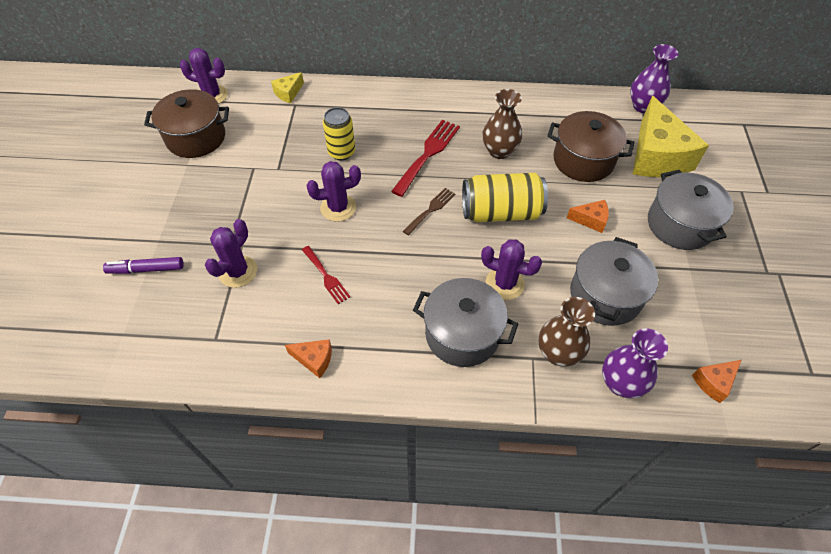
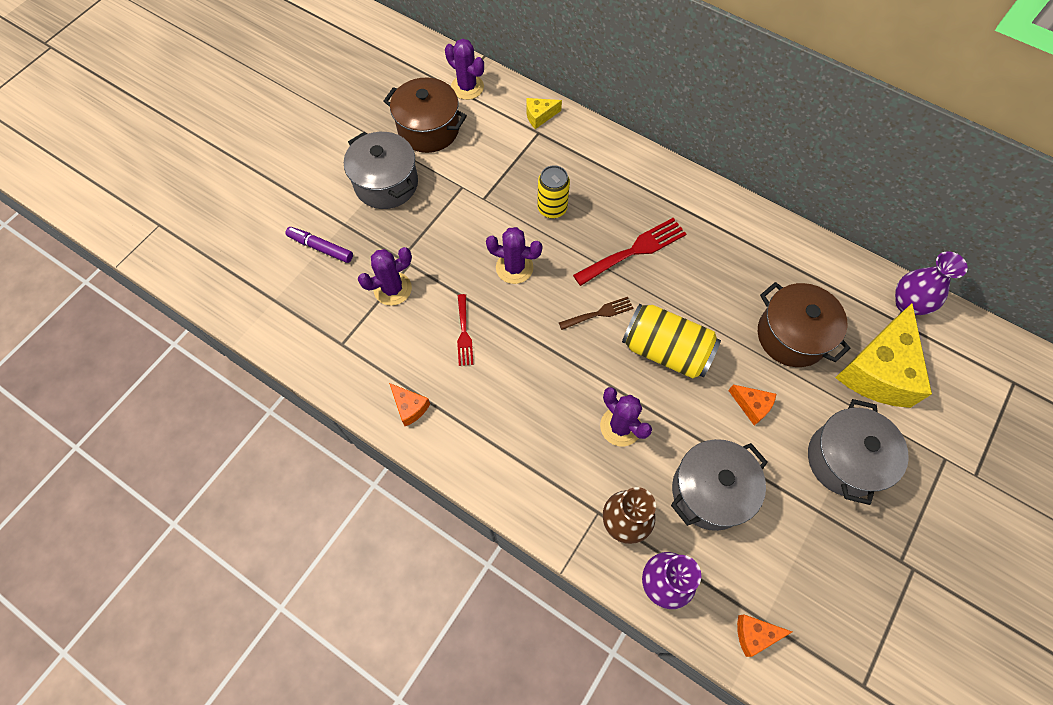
camera: 30 degrees right, 10 degrees up
grey pot [413,278,518,367] -> grey pot moved to [344,132,418,209]
brown vase [482,89,522,159] -> none

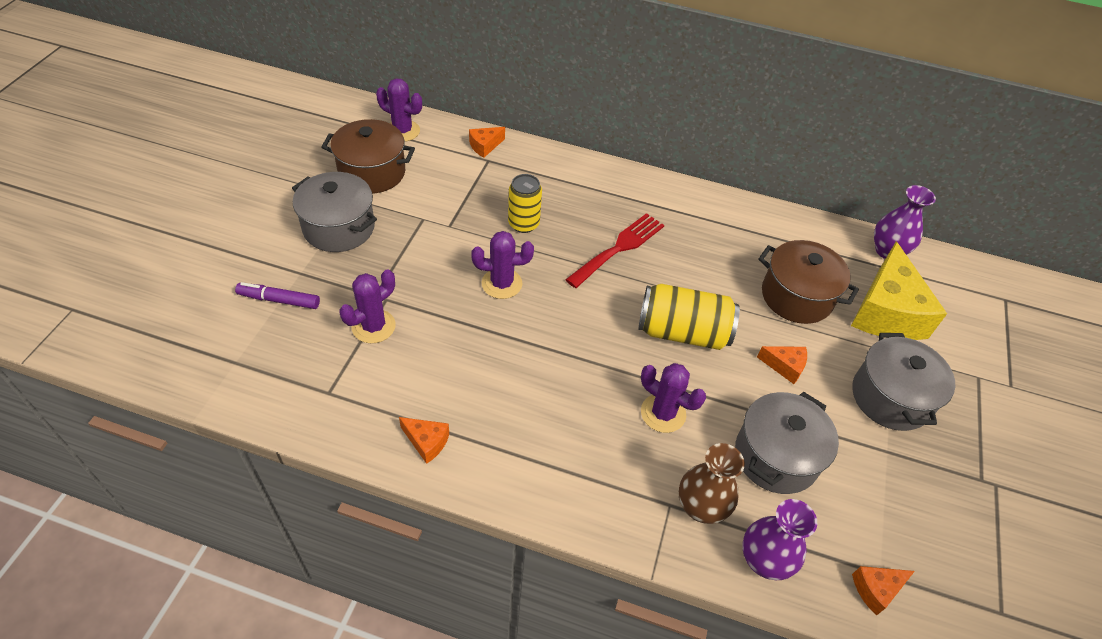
camera: 20 degrees left, 15 degrees down
red fork [457,294,473,366] -> none
yellow cheese [526,98,562,129] -> orange cheese [469,127,505,158]
brown fork [559,297,634,330] -> none

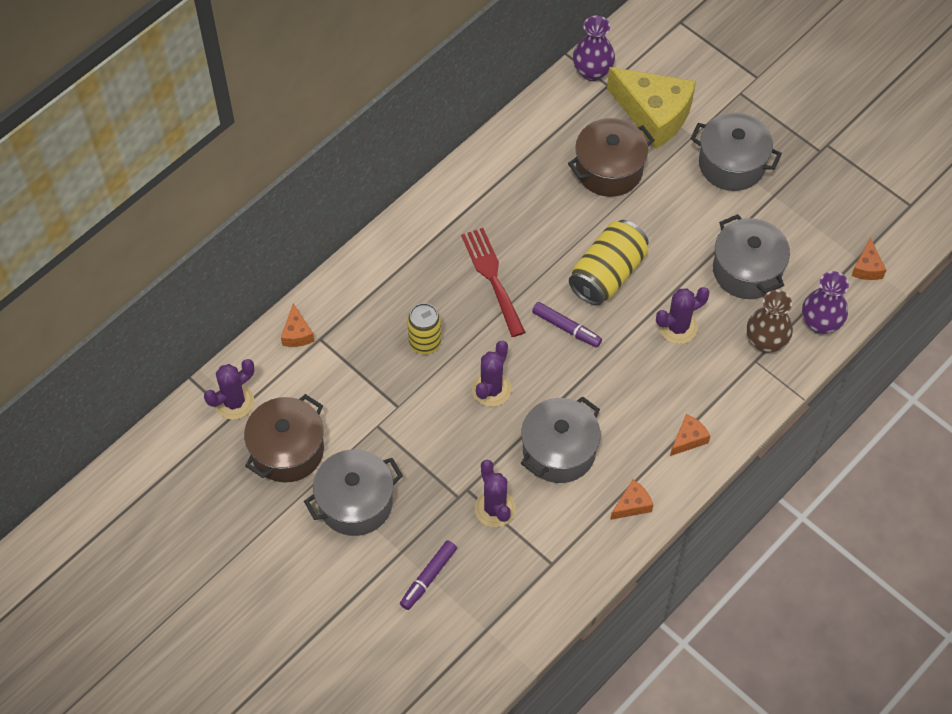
camera: 60 degrees left, 10 degrees up
orange cheese [757,346,807,384] -> orange cheese moved to [670,414,710,456]
none -> grey pot [521,396,600,483]
none -> purple marker [532,302,602,347]

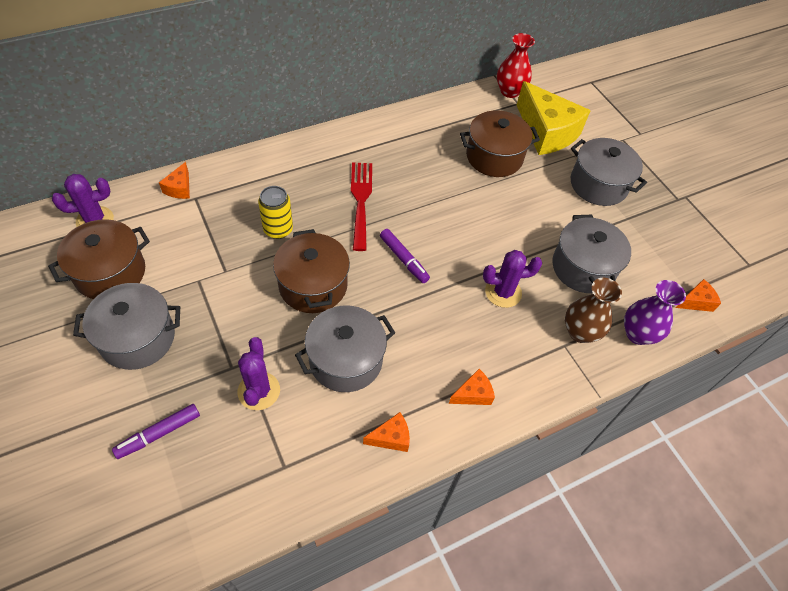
camera: 15 degrees right, 5 degrees down
purple cactus [472,340,512,407] -> brown pot [273,229,350,313]
yellow can [569,220,649,306] -> none
purple vase [573,16,615,81] -> red vase [497,33,535,98]
orange cheese [851,237,886,280] -> orange cheese turned 135 degrees counterclockwise [676,279,721,312]

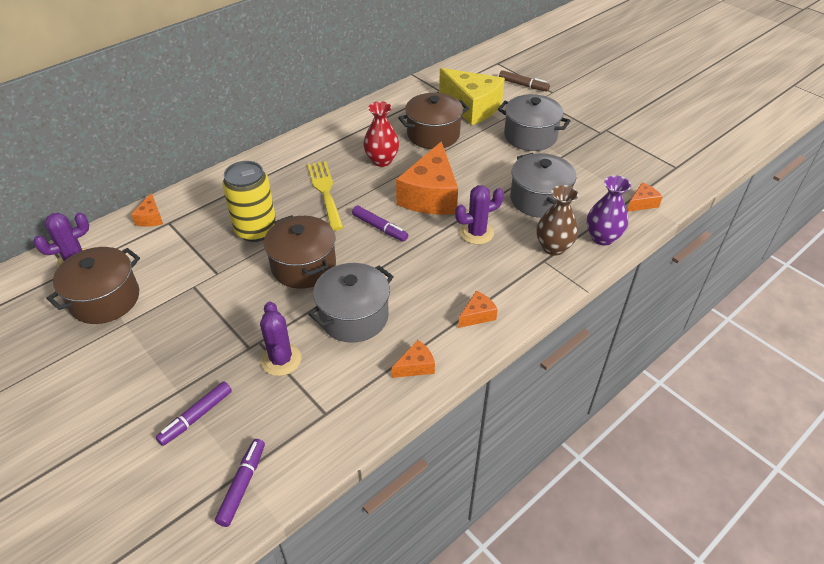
camera: 10 degrees left, 10 degrees down
grey pot [73,283,180,370] -> none
yellow can [258,186,293,239] -> yellow can [222,161,276,242], size x1.50
red fork [351,162,372,251] -> yellow fork [307,161,344,231]
red vase [497,33,535,98] -> red vase moved to [363,101,399,167]
none -> purple marker [215,439,265,527]
none -> orange cheese [396,141,458,215]
none -> brown marker [499,70,550,92]

